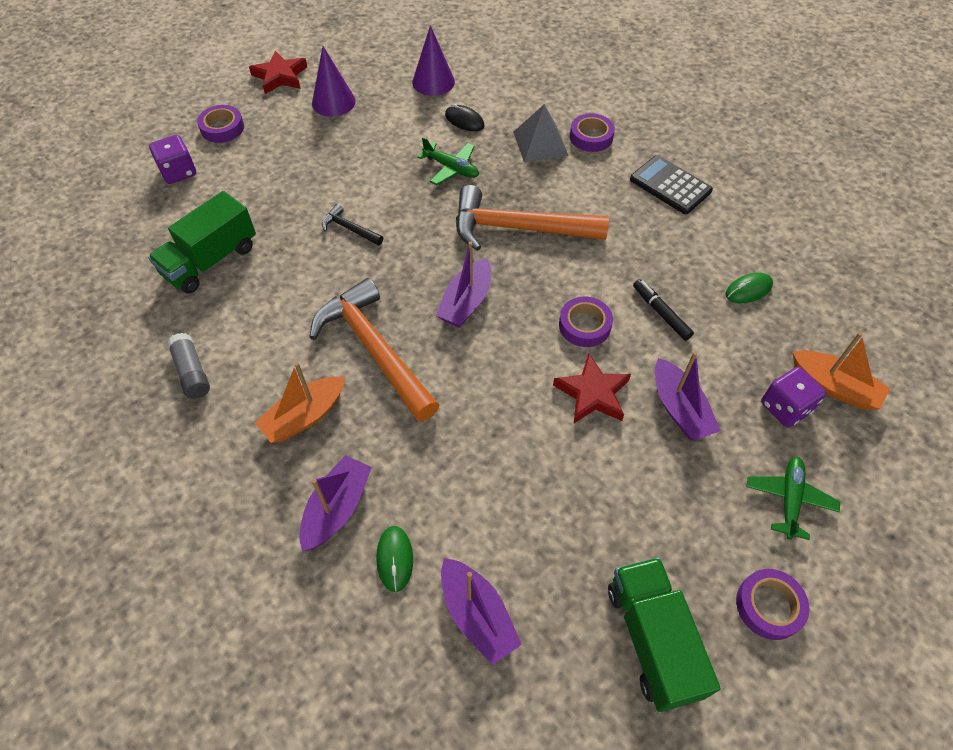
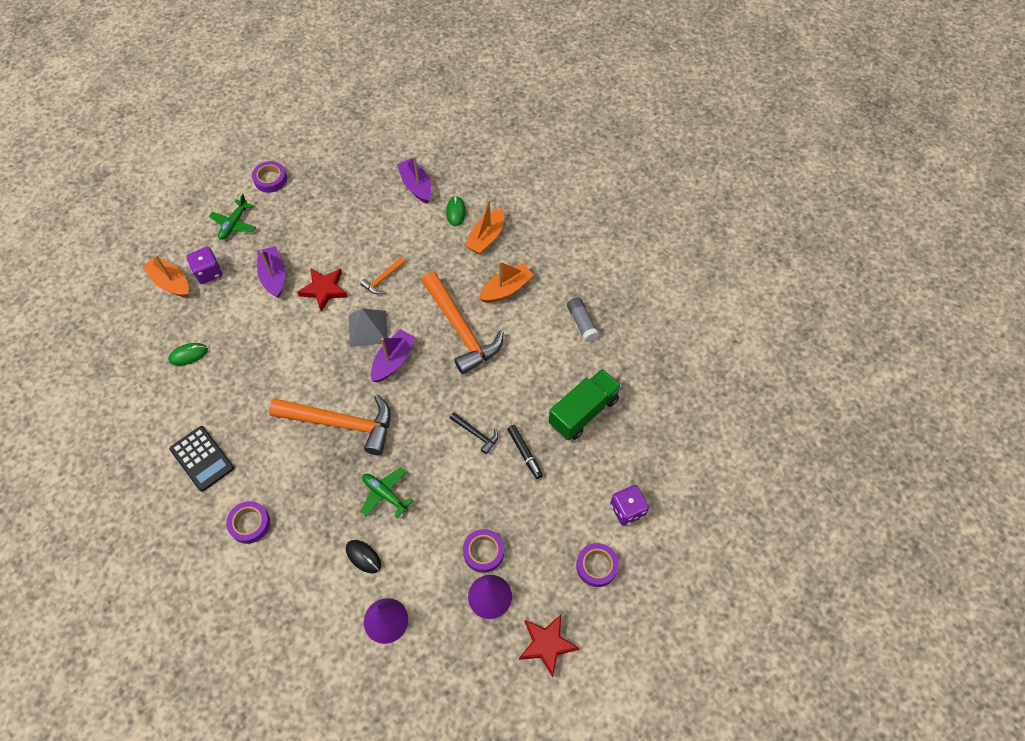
camera: 175 degrees left, 5 degrees up
purple boat [299,455,372,551] -> orange boat [465,200,504,254]
grey pyramid [513,104,569,162] -> grey pyramid moved to [349,308,388,347]
purple tape [559,297,613,347] -> purple tape moved to [463,529,504,573]
green truck [608,557,721,712] -> none
black marker [633,279,694,341] -> black marker moved to [507,425,543,479]
none -> orange hammer [360,257,405,294]

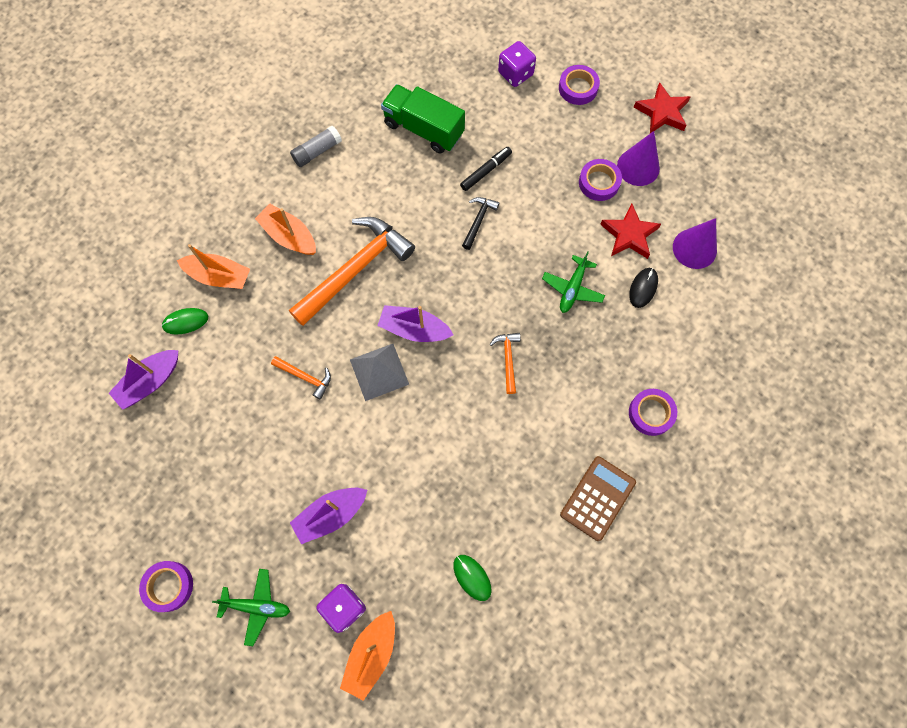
camera: 105 degrees left, 10 degrees up
black calculator [170,426,234,492] -> brown calculator [560,456,636,541]
orange hammer [269,394,391,455] -> orange hammer [490,333,520,394], size x0.44
red star [297,268,348,312] -> red star moved to [600,203,661,259]

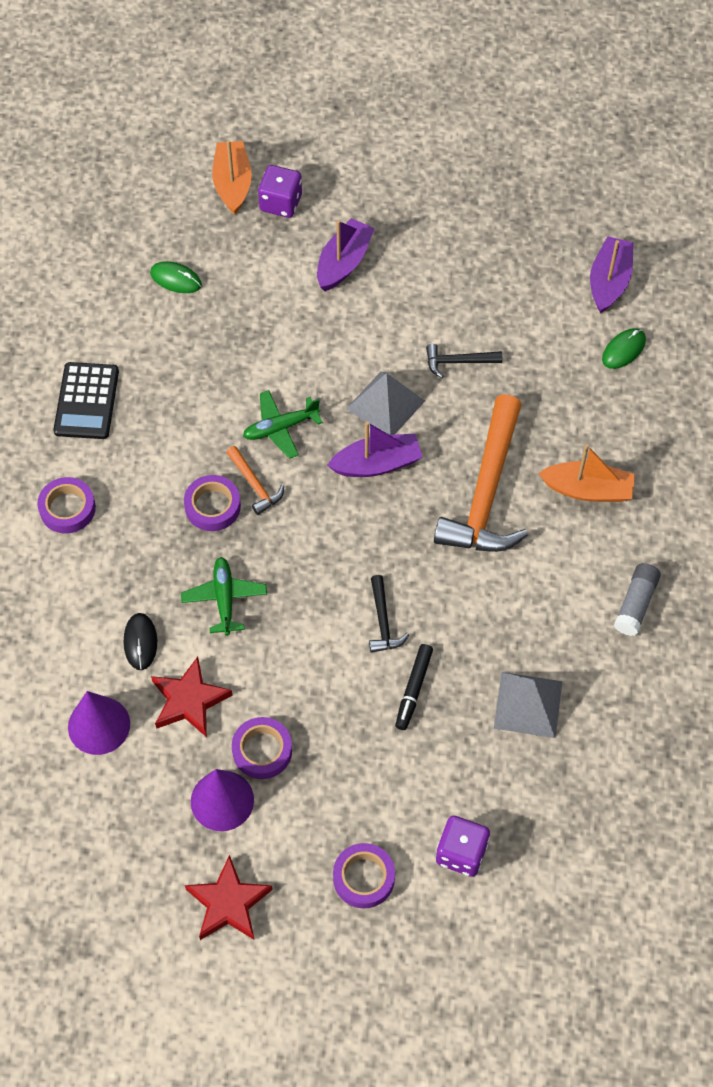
camera: 150 degrees right, 10 degrees down
purple tape [139,561,193,612] -> purple tape moved to [184,475,241,531]
orange boat [177,244,250,289] -> none
green plane [212,569,290,646] -> green plane moved to [243,390,323,459]
orange hammer [271,356,331,400] -> black hammer [426,344,502,378]
green truck [381,84,465,154] -> grey pyramid [494,672,563,738]
brown calculator [560,456,636,541] -> black calculator [53,362,119,439]

